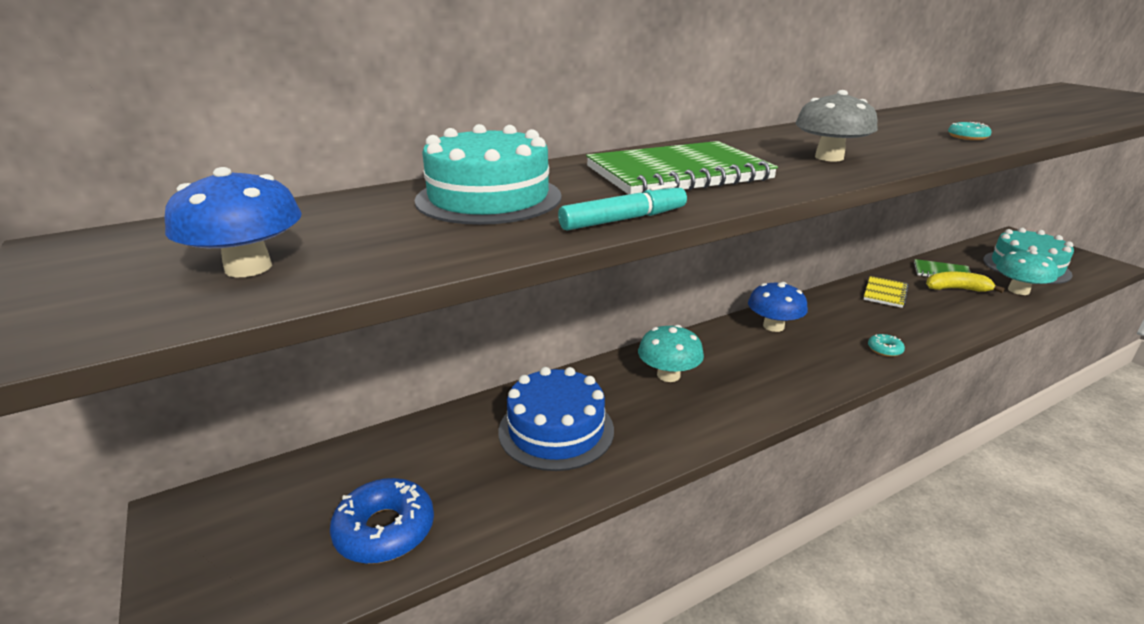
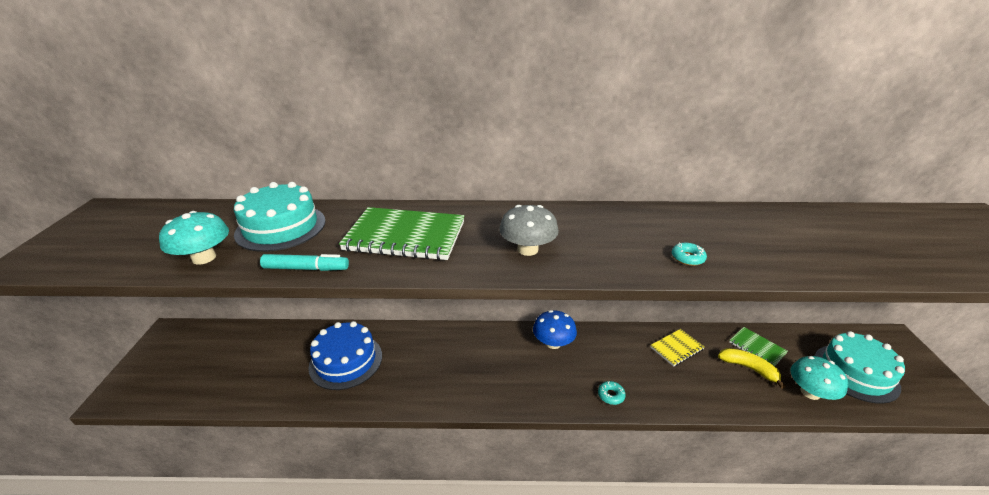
camera: 30 degrees right, 5 degrees up
blue mushroom [165,167,302,277] -> none
blue donut [330,478,434,564] -> none
turquoise mushroom [638,325,704,382] -> turquoise mushroom moved to [159,211,229,264]

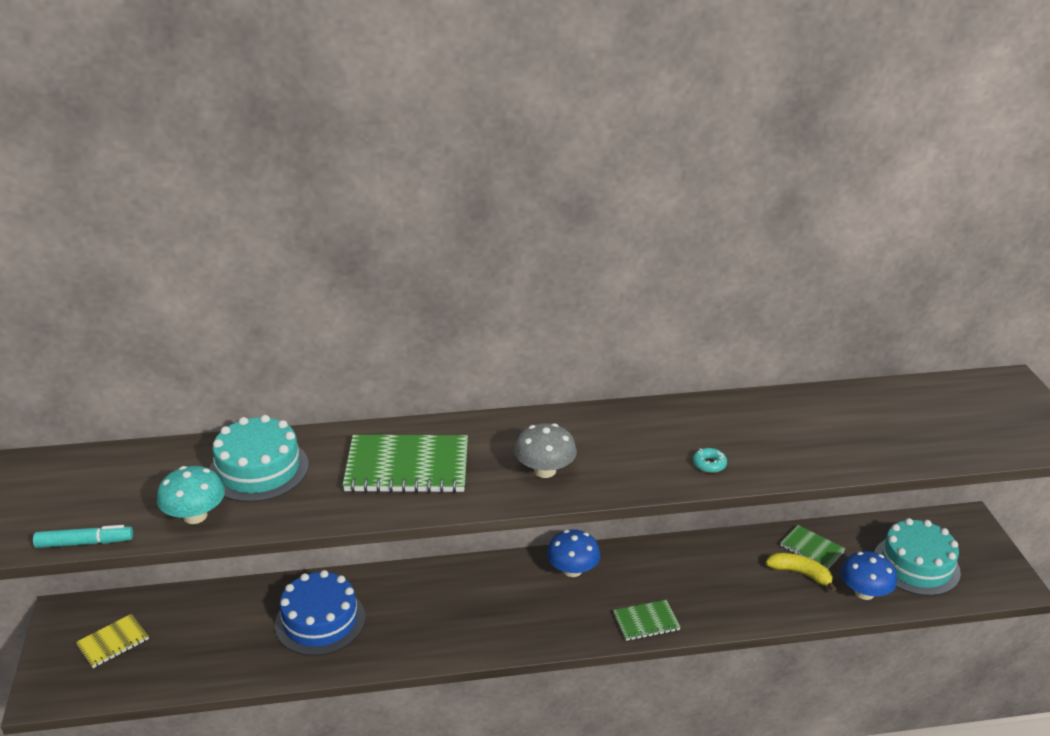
camera: 10 degrees left, 0 degrees up
turquoise marker [260,254,349,271] -> turquoise marker moved to [33,525,133,548]
turquoise donut [598,381,626,405] -> green notebook [613,600,681,641]
yellow notebook [651,329,704,367] -> yellow notebook moved to [75,614,149,668]
turquoise mushroom [791,356,848,400] -> blue mushroom [841,551,897,600]

